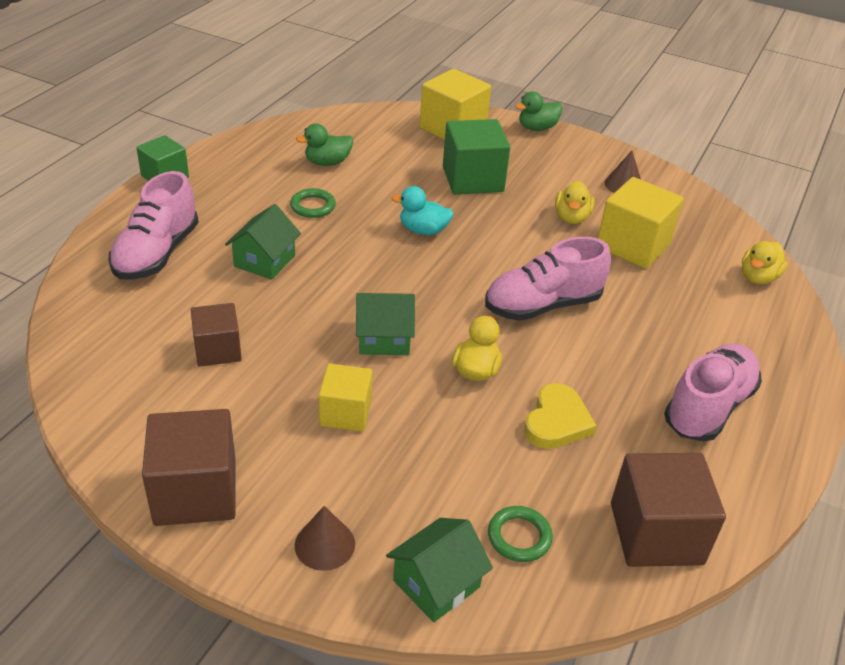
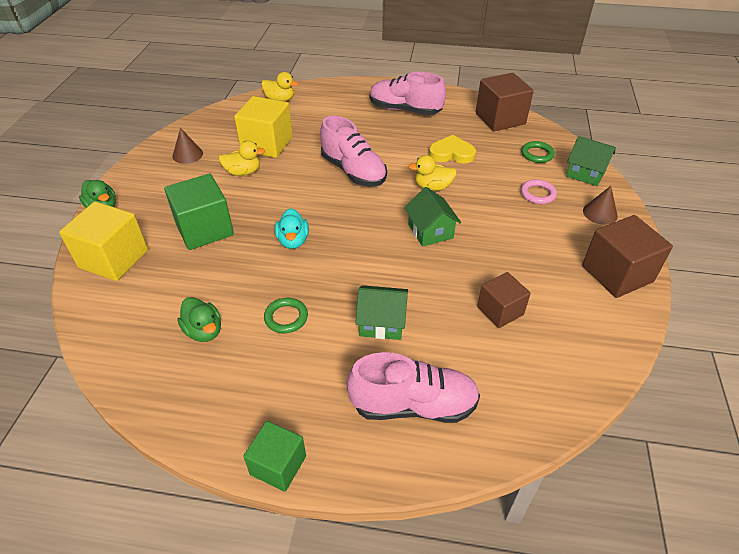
camera: 105 degrees left, 5 degrees up
yellow cube [319,363,372,432] -> none
none -> pink ring [521,179,557,204]

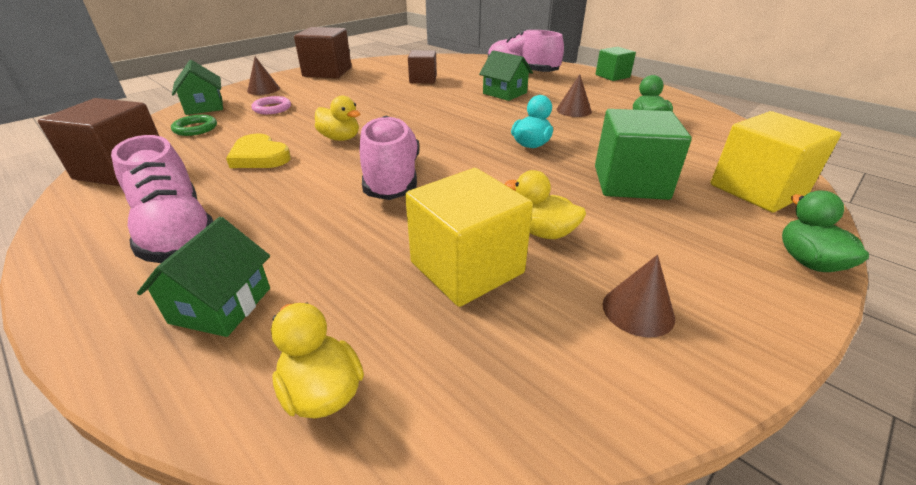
camera: 145 degrees left, 10 degrees down
green ring [264,298,308,333] -> brown cone [556,74,592,117]
green house [404,187,461,247] -> green house moved to [137,217,270,337]

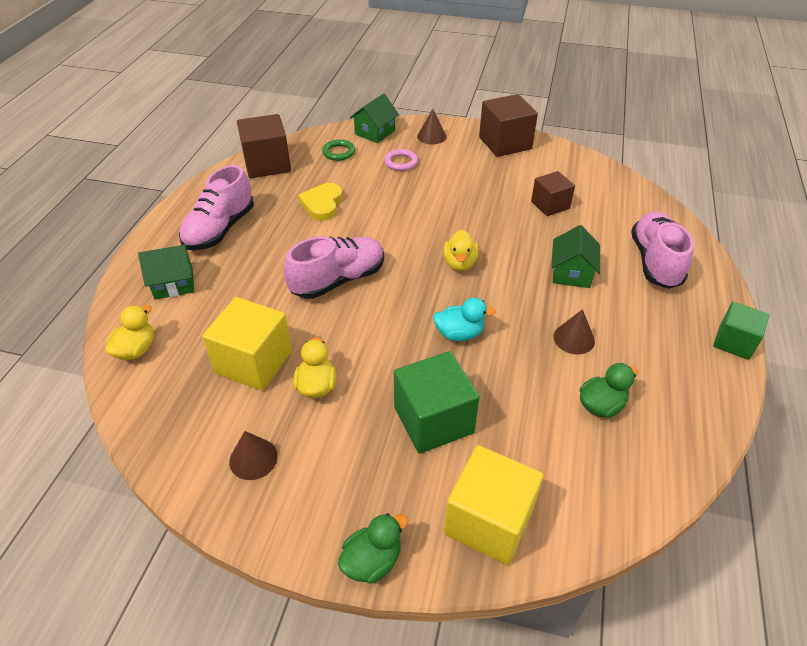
camera: 60 degrees right, 10 degrees up
yellow duck [315,96,360,141] -> yellow duck moved to [443,230,479,271]

